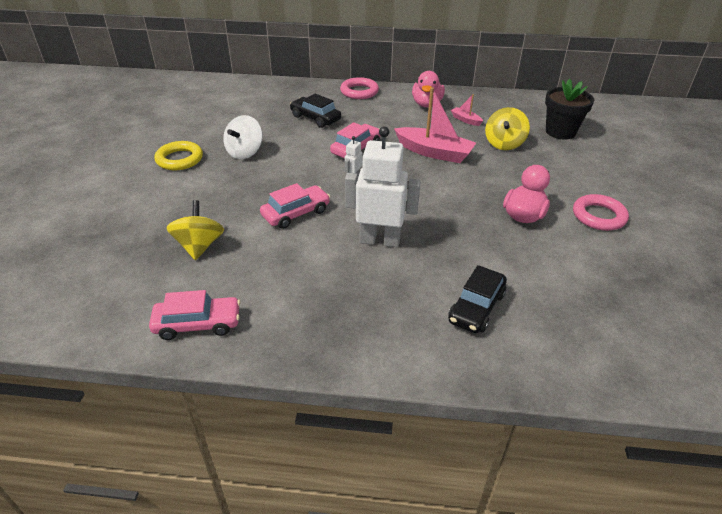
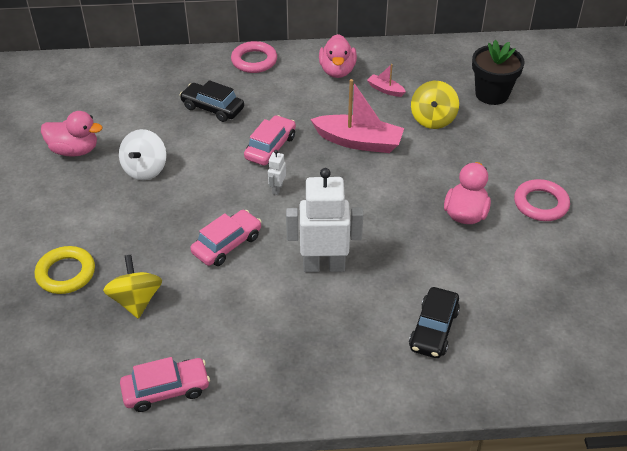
camera: 10 degrees left, 5 degrees up
yellow ring [154,141,203,170] -> yellow ring moved to [35,246,95,294]
none -> pink duck [41,111,103,157]

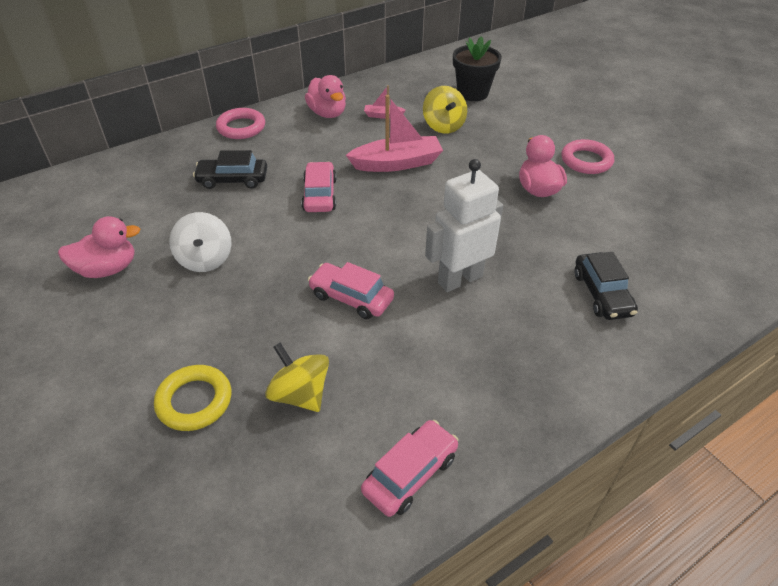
camera: 30 degrees left, 0 degrees up
pink car [190,210,262,266] -> pink car turned 75 degrees counterclockwise [308,262,394,319]
white robot [268,150,286,195] -> none

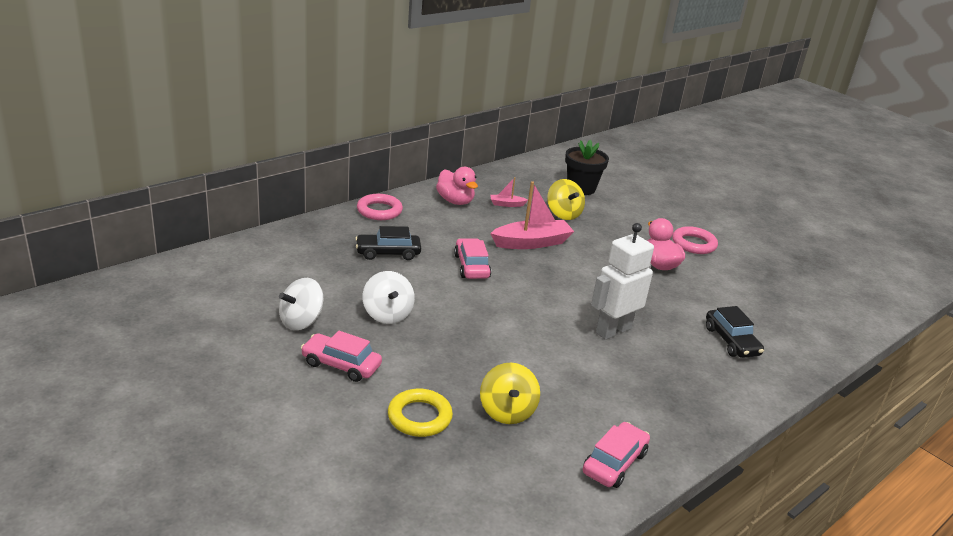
camera: 10 degrees left, 15 degrees down
pink duck [58,216,141,278] -> white spinning top [279,278,323,330]
yellow spinning top [265,343,329,412] -> yellow spinning top turned 135 degrees counterclockwise [480,363,540,424]
pink car [308,262,394,319] -> pink car moved to [301,331,382,382]

